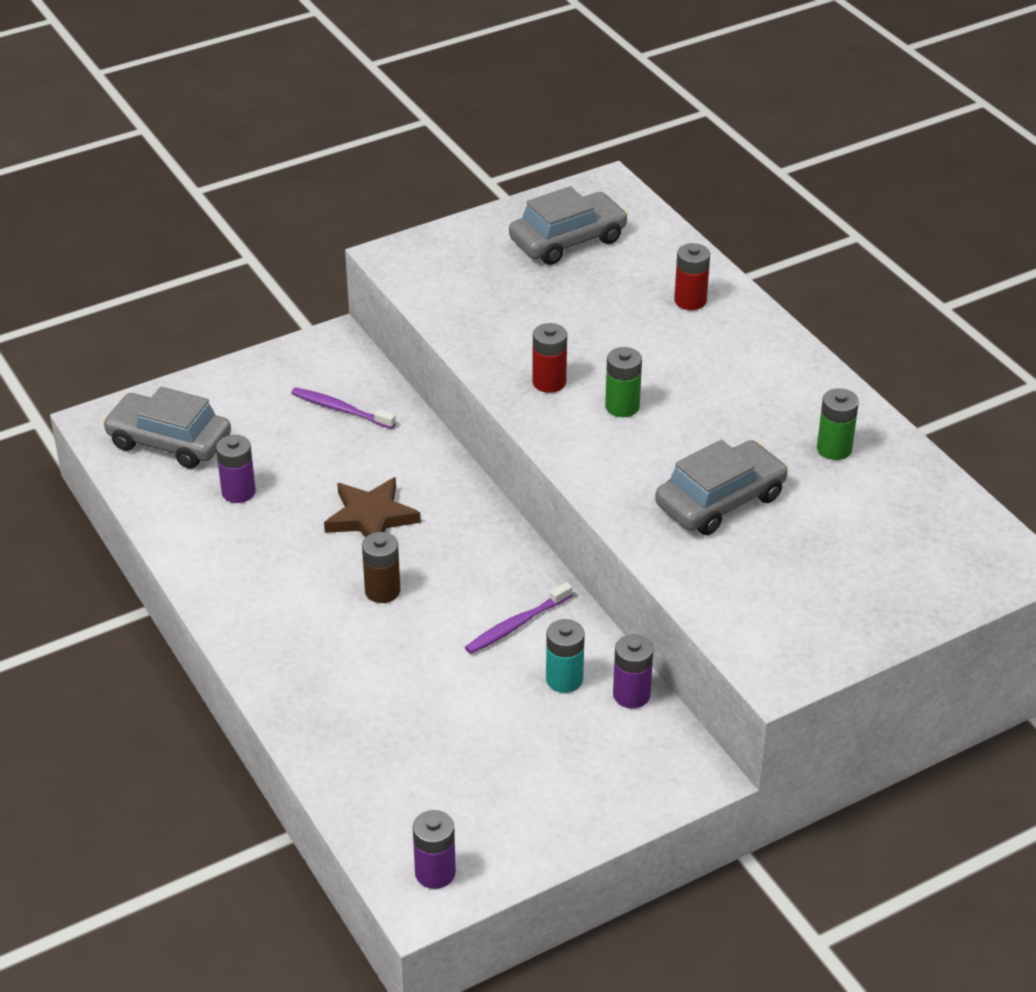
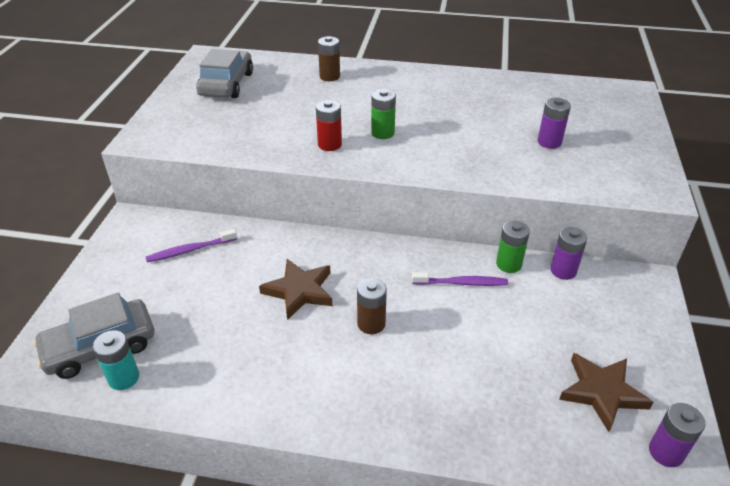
camera: 50 degrees left, 0 degrees up
purple battery [216,435,256,503] -> purple battery moved to [538,98,571,149]
purple toothbrush [465,582,572,654] -> purple toothbrush turned 90 degrees counterclockwise [412,272,508,286]
turquoise battery [546,619,585,693] -> turquoise battery moved to [93,330,139,390]
grey car [655,440,788,535] -> none
red battery [674,243,710,310] -> brown battery [318,36,340,81]
green battery [817,388,859,460] -> green battery moved to [496,221,530,273]
none -> brown star [559,353,653,432]

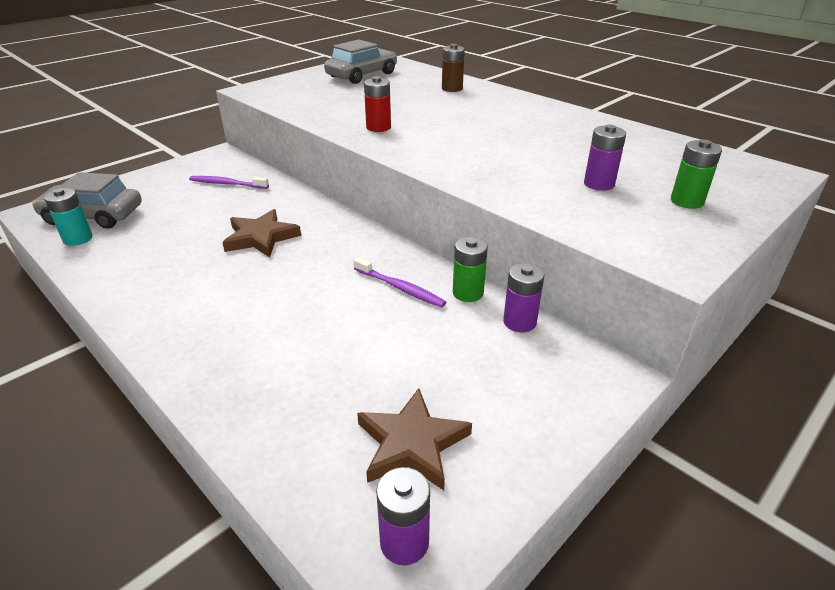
camera: 35 degrees right, 5 degrees down
brown battery [357,278,387,334] -> none
green battery [371,89,396,139] -> green battery moved to [671,140,722,209]

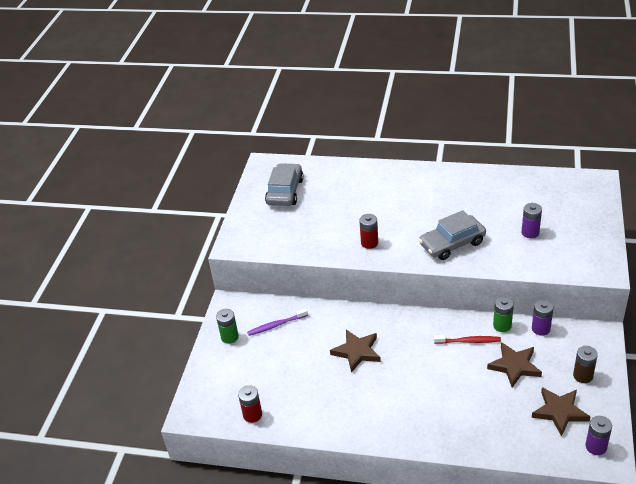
camera: 30 degrees left, 5 degrees up
grey car [32,172,142,229] -> grey car moved to [419,210,486,260]
turquoise battery [44,188,92,246] -> red battery [238,385,262,423]
purple toothbrush [354,257,446,308] -> red toothbrush [434,335,501,344]
brown battery [442,44,465,92] -> brown battery moved to [573,346,598,383]
green battery [671,140,722,209] -> green battery moved to [216,309,239,344]
none -> brown star [487,342,542,388]

